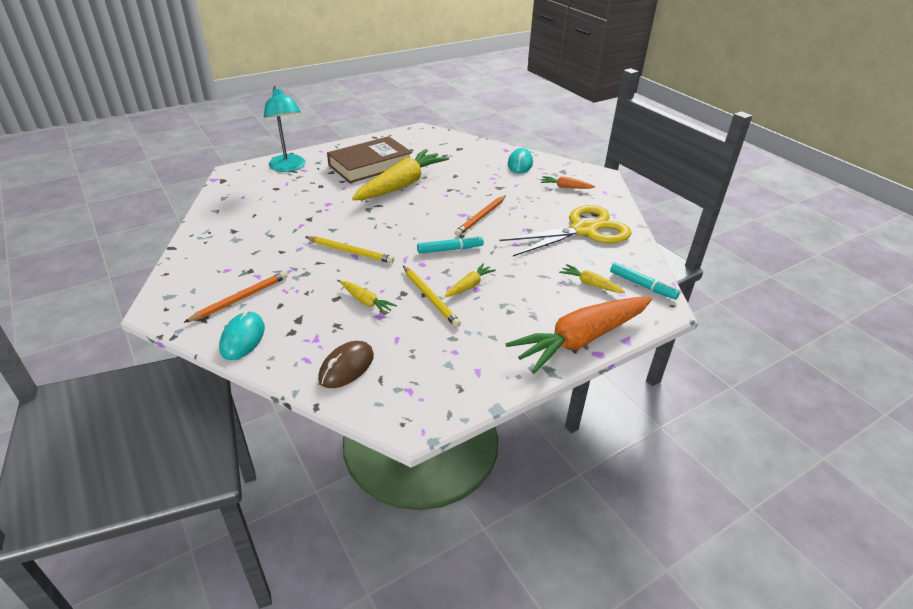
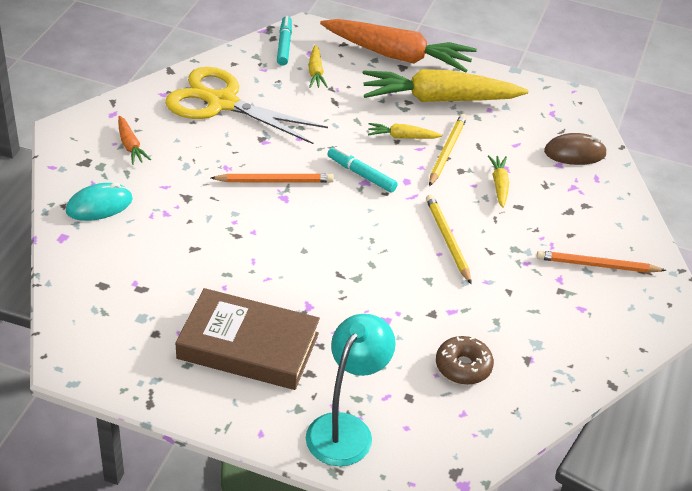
camera: 130 degrees left, 5 degrees up
turquoise mouse [219,309,265,360] -> none
yellow carrot [352,149,449,200] -> yellow carrot moved to [363,69,529,102]
none -> brown donut [436,336,494,385]

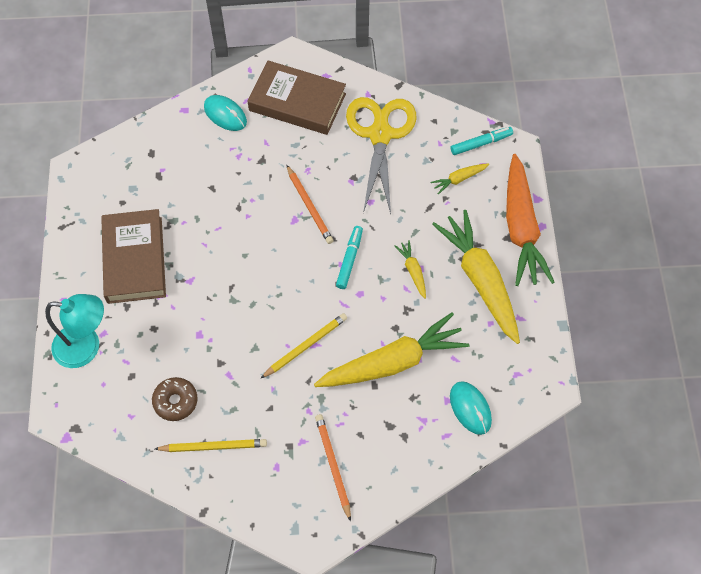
camera: 70 degrees right, 20 degrees up
orange carrot [118,116,151,165] -> brown book [248,60,346,135]
yellow pencil [429,114,467,186] -> yellow pencil moved to [155,439,267,452]
yellow carrot [488,155,509,208] -> yellow carrot [314,312,469,387], size x2.31
brown mouse [544,133,607,165] -> turquoise mouse [450,381,492,435]

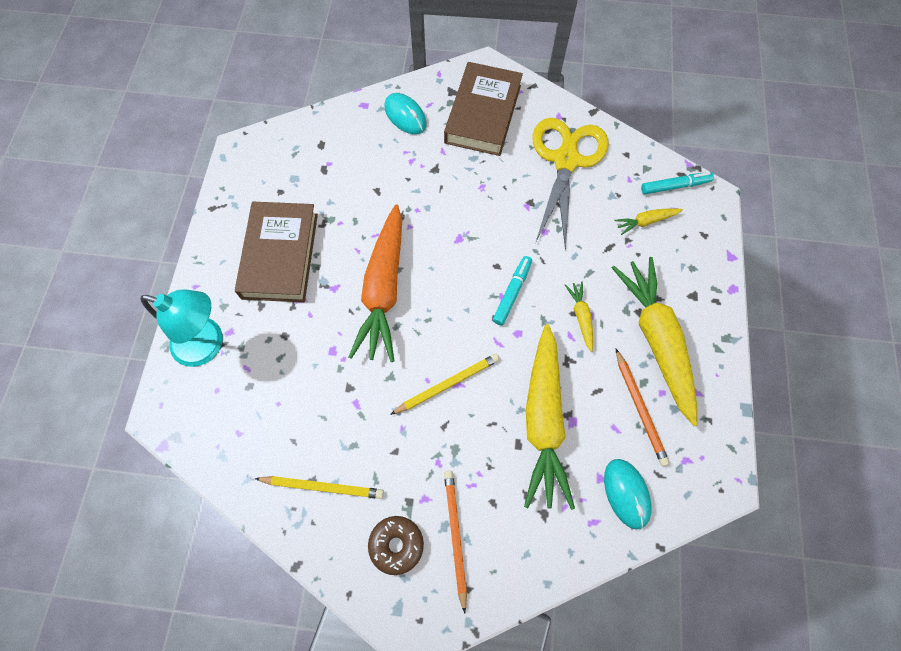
camera: 10 degrees right, 5 degrees up
brown donut [152,377,197,421] -> brown donut moved to [368,516,424,575]
brown book [248,60,346,135] -> brown book turned 75 degrees clockwise [444,62,523,156]
orange pencil [286,165,334,244] -> orange pencil moved to [616,349,670,466]
yellow carrot [314,312,469,387] -> yellow carrot turned 105 degrees clockwise [524,324,575,510]
orange carrot [506,154,555,286] -> orange carrot moved to [349,204,402,362]

